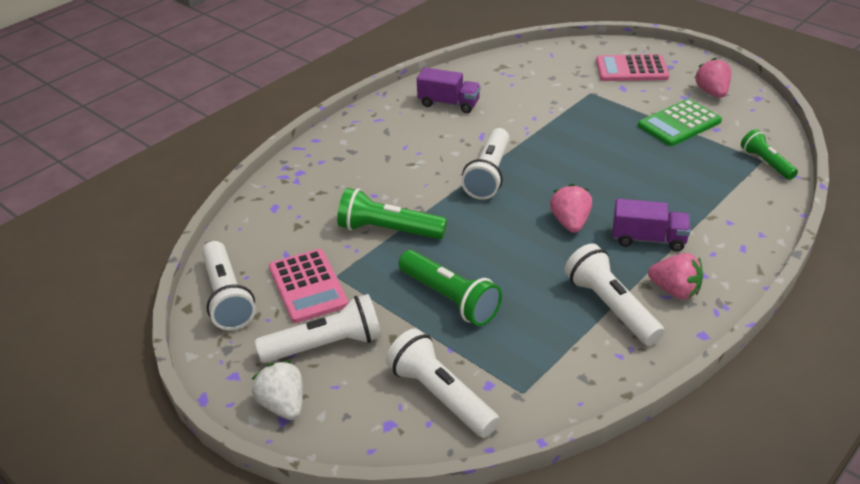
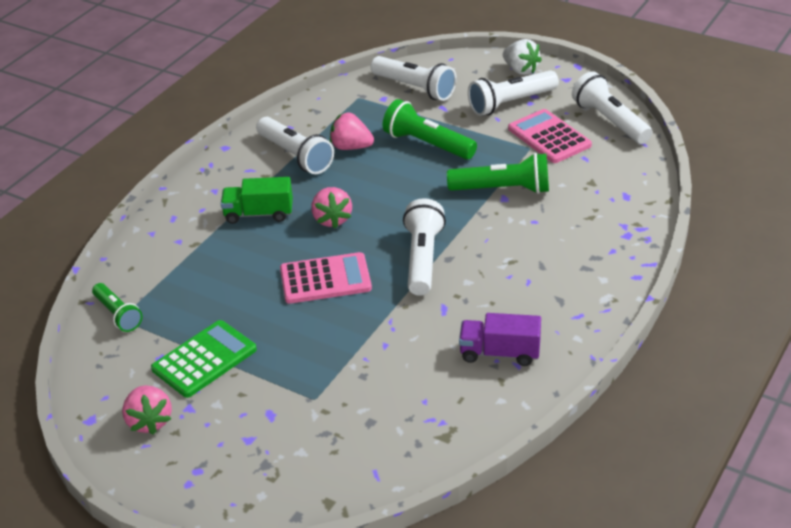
camera: 170 degrees right, 0 degrees up
pink calculator [596,54,669,81] -> pink calculator moved to [280,252,372,304]
purple truck [613,199,690,252] -> green truck [221,177,293,224]
pink strawberry [648,253,703,299] -> pink strawberry moved to [330,113,374,150]

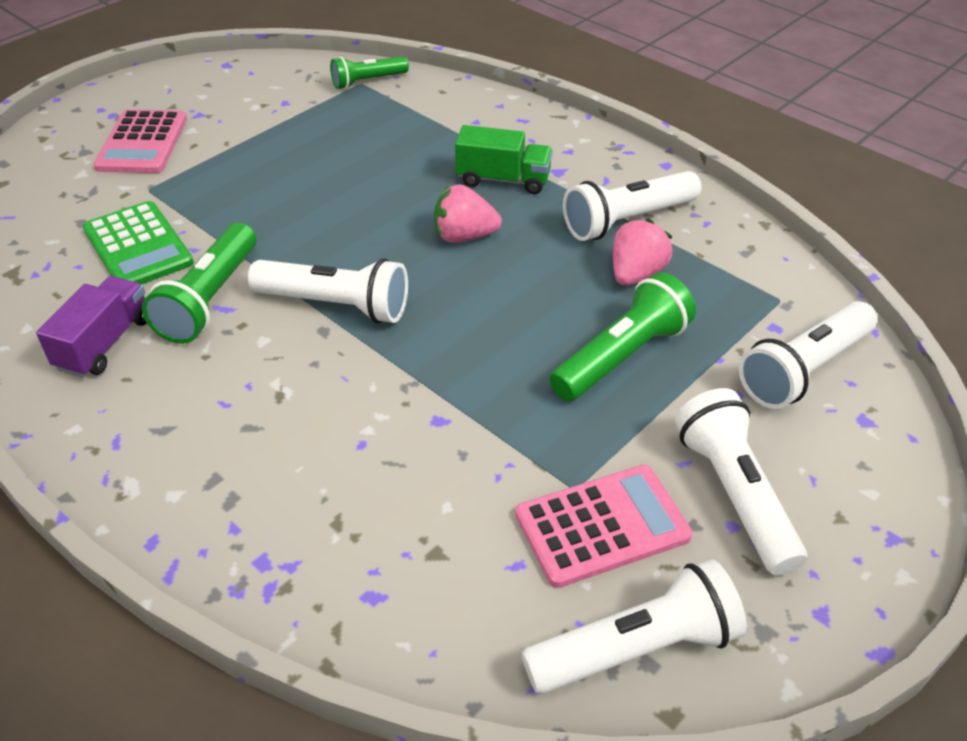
camera: 100 degrees right, 5 degrees up
pink strawberry [122,385,172,435] -> none
green calculator [151,320,257,398] -> green calculator moved to [83,201,194,284]
green truck [221,177,293,224] -> green truck turned 90 degrees clockwise [455,125,553,194]
pink calculator [280,252,372,304] -> pink calculator moved to [94,109,187,173]
green flashlight [447,153,549,194] -> green flashlight moved to [142,223,256,344]
white strawberry [503,39,542,75] -> none

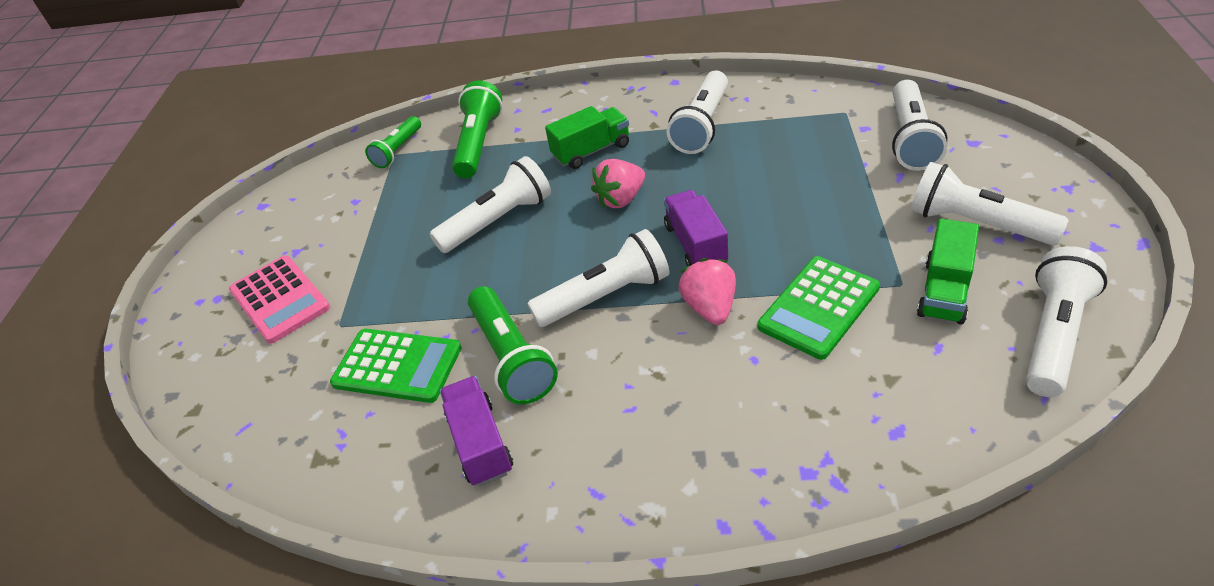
camera: 35 degrees left, 0 degrees up
pink calculator [515,465,693,588] -> green truck [917,219,979,324]
green flashlight [550,272,696,401] -> green flashlight moved to [452,80,503,178]
pink strawberry [613,219,673,286] -> pink strawberry moved to [678,258,736,325]
none -> white flashlight [430,156,551,253]
none -> purple truck [664,190,728,267]
none -> green calculator [758,256,880,360]

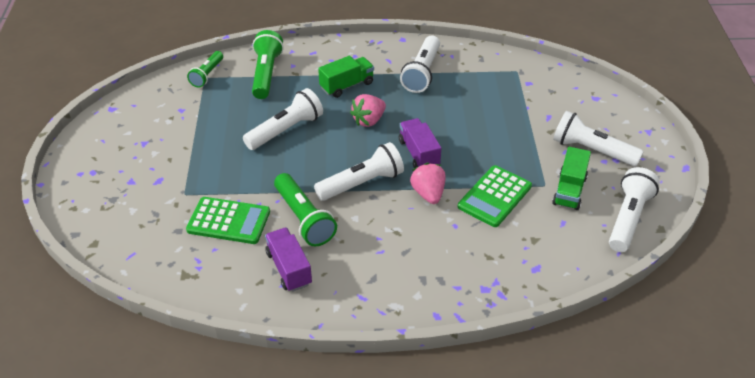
camera: 10 degrees left, 0 degrees up
pink calculator [229,255,330,344] -> none
white flashlight [892,80,947,171] -> none

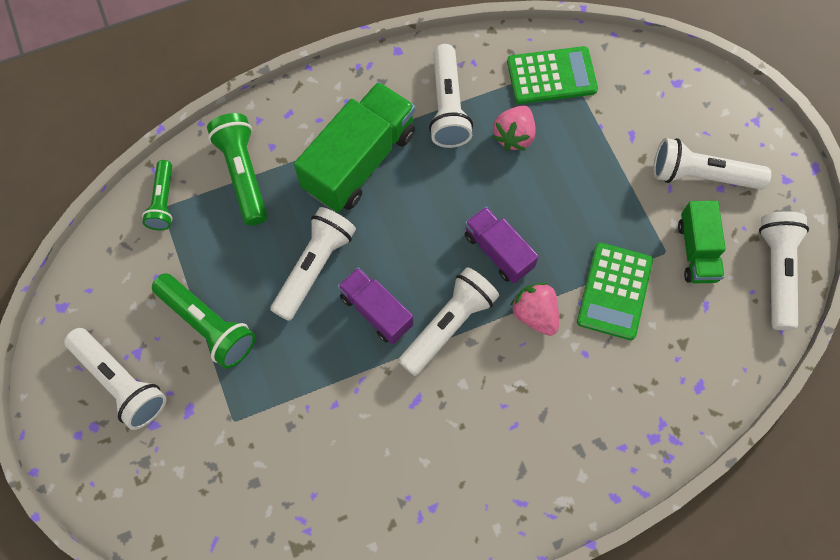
camera: 20 degrees left, 25 degrees up
green calculator [186,197,270,244] -> green calculator moved to [507,46,598,104]
purple truck [265,227,312,292] -> purple truck moved to [338,267,413,344]
green flashlight [274,173,337,246] -> green flashlight moved to [152,273,256,369]
green truck [318,56,374,98] -> green truck [294,82,415,212], size x1.73
pink strawberry [350,94,386,127] -> pink strawberry moved to [492,105,536,151]
none -> white flashlight [64,328,167,430]

